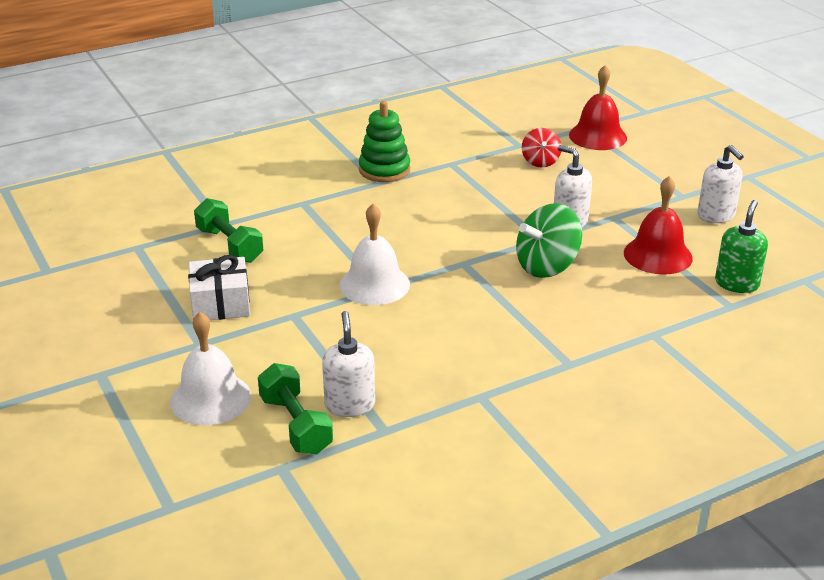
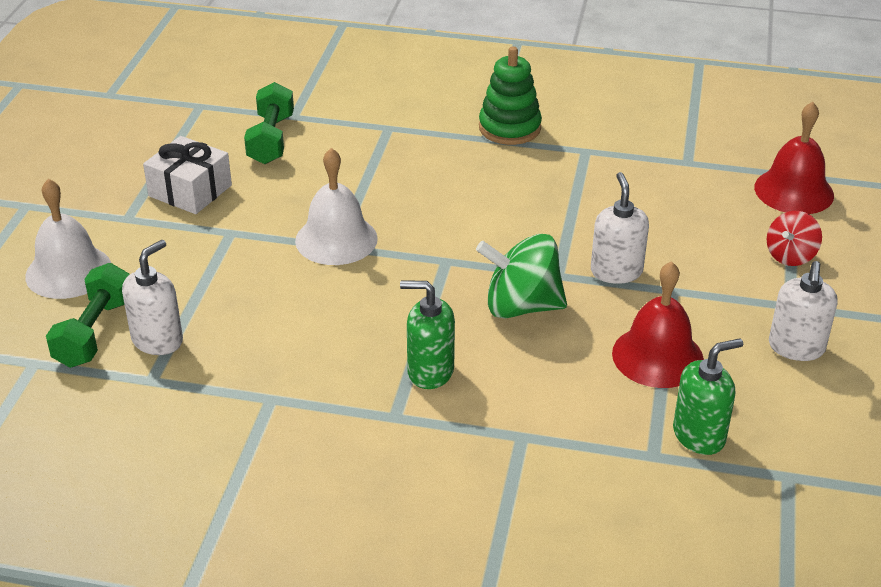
camera: 40 degrees right, 5 degrees up
red spinning top [522,128,561,168] -> red spinning top moved to [767,211,822,266]
none -> green soap dispenser [400,281,455,389]

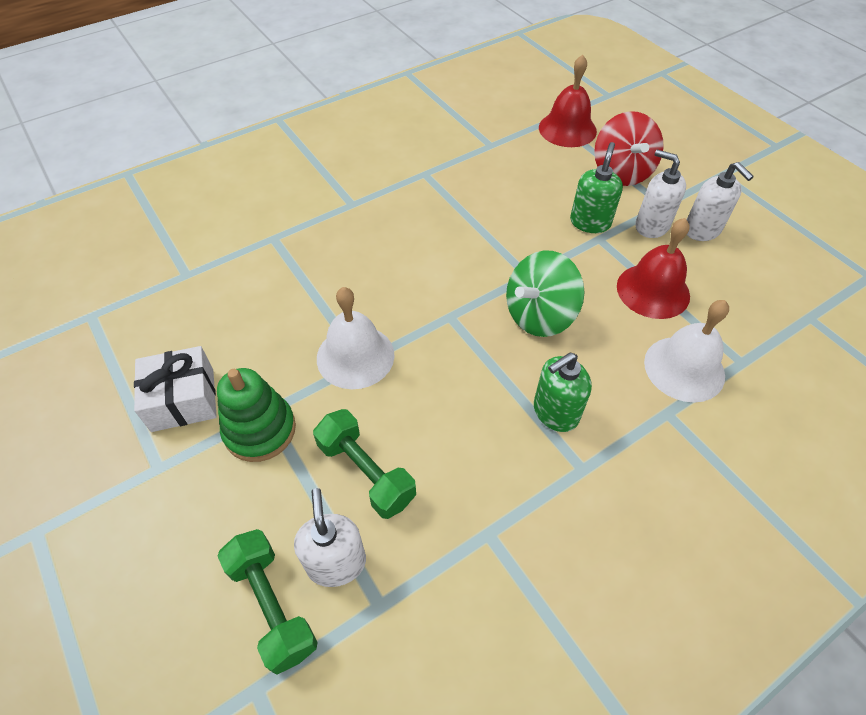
camera: 45 degrees left, 15 degrees up
white bell [25,179,111,299] -> white bell moved to [644,300,729,403]
green dumbbell [244,82,294,164] -> green dumbbell moved to [313,409,416,519]
green stacking toy [479,46,542,145] -> green stacking toy moved to [217,368,296,462]
white soap dispenser [591,172,649,284] -> white soap dispenser moved to [635,150,686,238]
green soap dispenser [673,338,743,455] -> green soap dispenser moved to [570,142,623,233]
red spinning top [767,211,822,266] -> red spinning top [594,111,664,186], size x1.67

